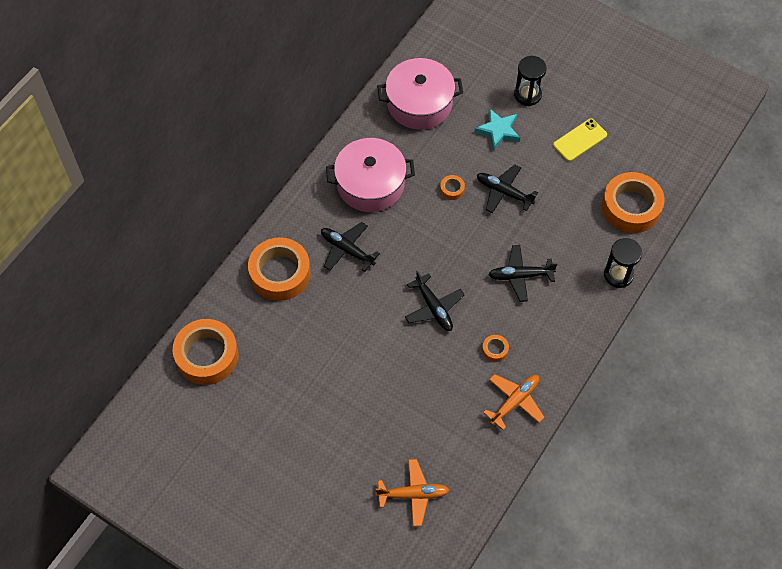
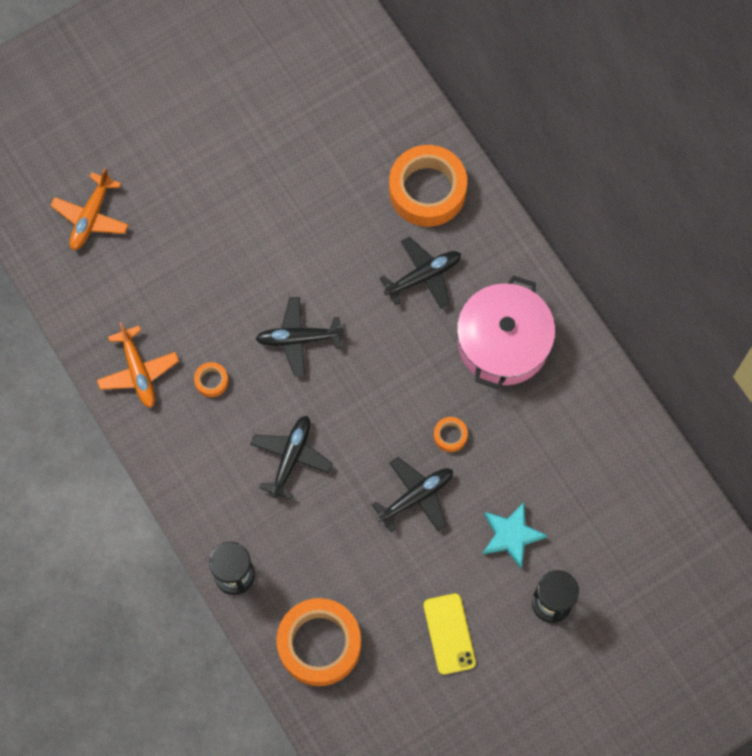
camera: 115 degrees right, 10 degrees up
orange tape [173,319,239,385] -> none
pink pot [377,58,463,130] -> none

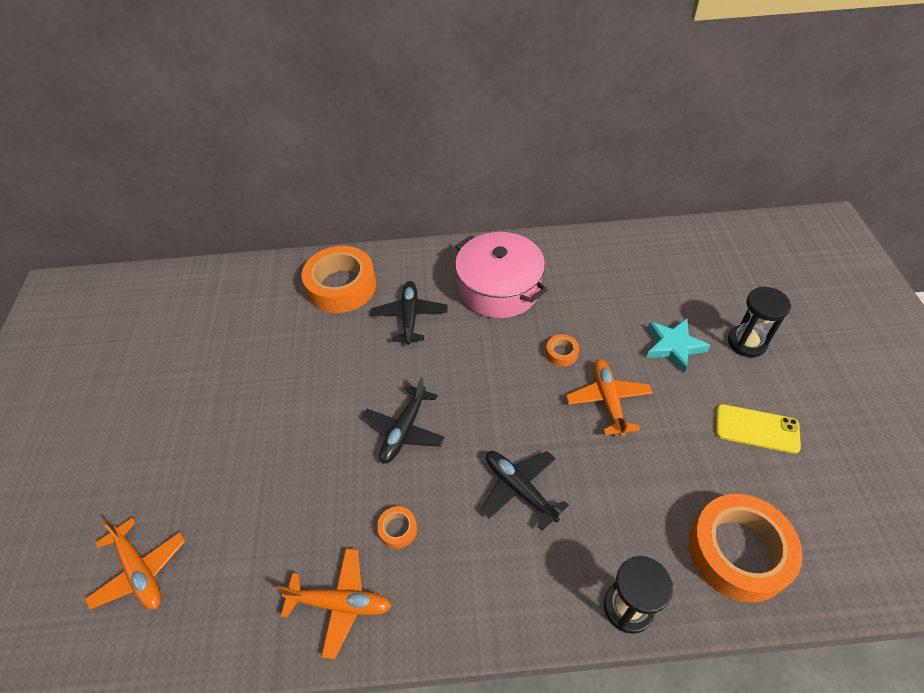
camera: 60 degrees left, 20 degrees down
black plane [371,457,453,532] -> orange plane [566,359,653,437]

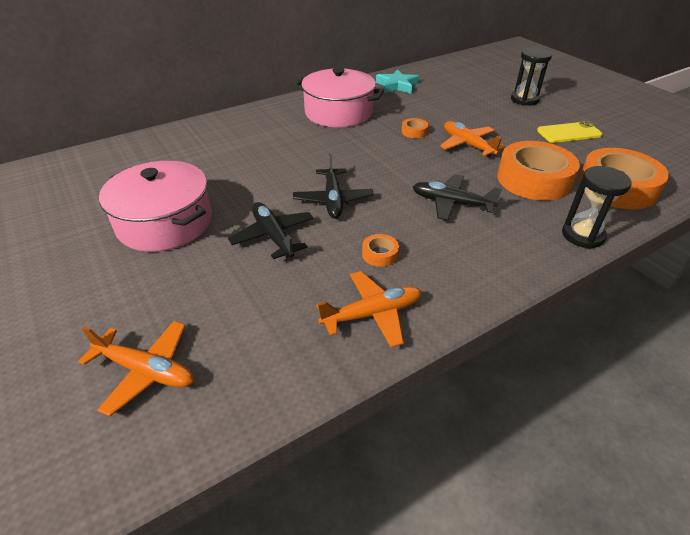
camera: 30 degrees left, 10 degrees down
orange tape [302,246,376,313] -> orange tape moved to [497,141,580,201]
black plane [371,281,448,345] -> black plane moved to [228,202,314,259]
turquoise star [646,318,711,373] -> turquoise star moved to [376,69,419,94]
none -> pink pot [99,161,212,252]

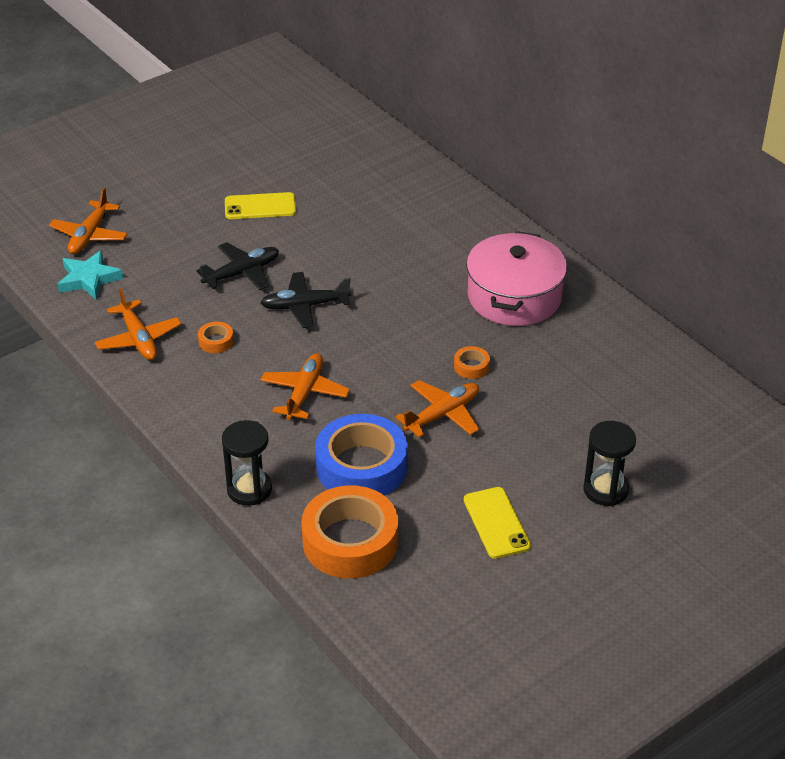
camera: 85 degrees right, 0 degrees up
pink pot [99,161,212,252] -> yellow phone [225,192,296,219]
turquoise star [376,69,419,94] -> turquoise star moved to [58,250,123,300]
black plane [413,174,502,221] -> orange plane [260,353,350,420]
orange tape [497,141,580,201] -> blue tape [315,414,408,496]

